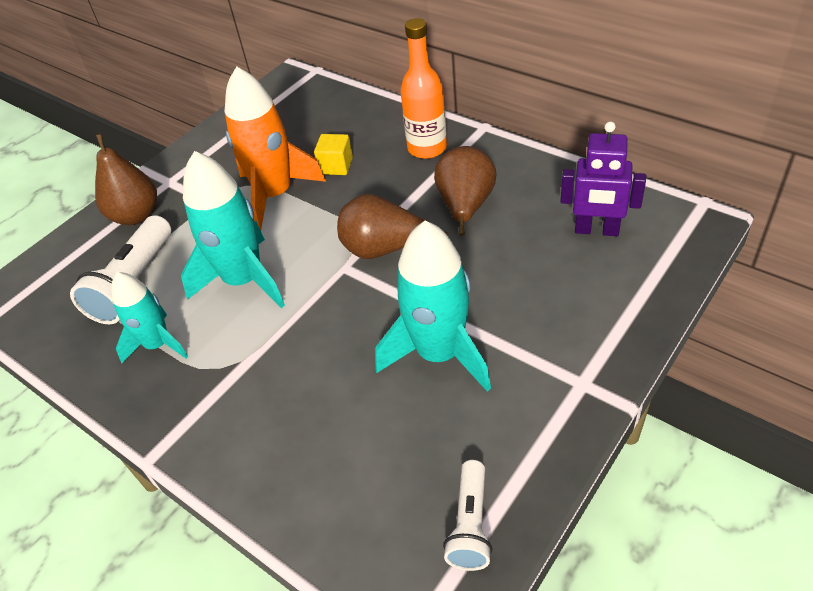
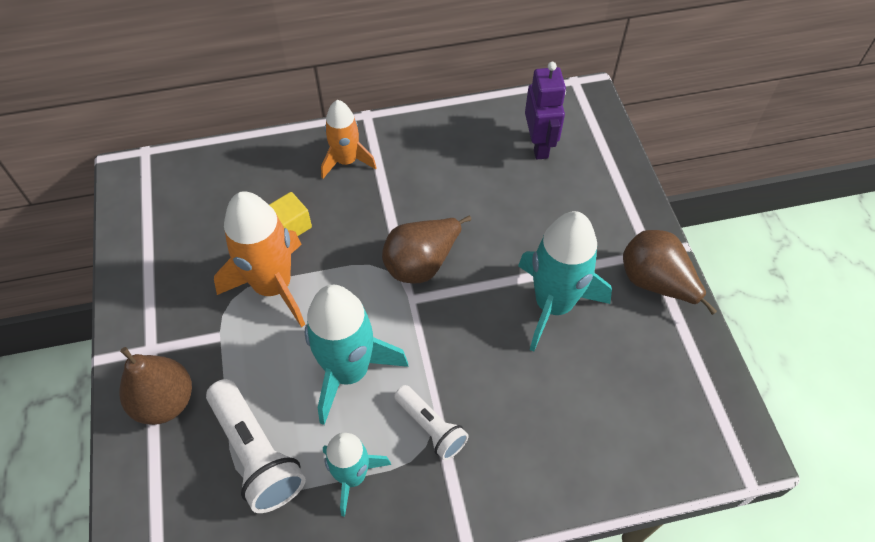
camera: 55 degrees left, 10 degrees up
orange bottle [401,18,447,159] -> orange rocket [321,100,377,178]
brown pear [434,146,496,236] -> brown pear moved to [623,230,717,315]
white flashlight [443,460,492,571] -> white flashlight moved to [394,385,469,460]
purple robot [560,122,646,236] -> purple robot turned 60 degrees counterclockwise [525,62,566,159]

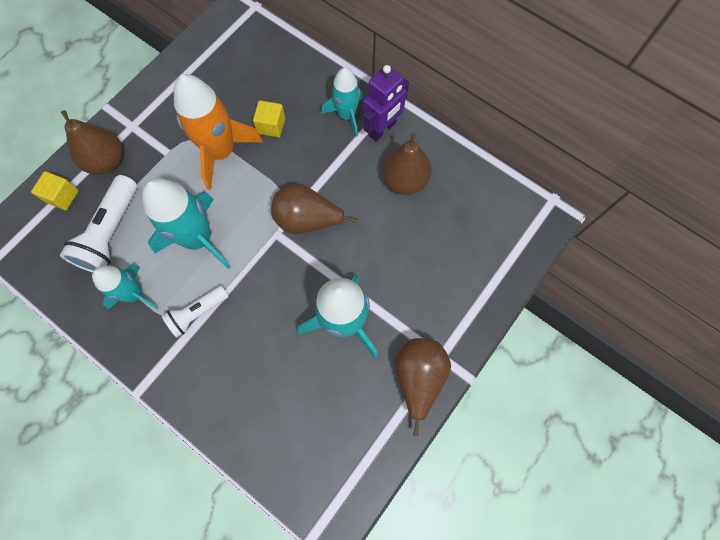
camera: 50 degrees right, 15 degrees up
orange rocket [321,100,377,178] -> turquoise rocket [321,67,363,137]
white flashlight [394,385,469,460] -> white flashlight turned 45 degrees clockwise [161,286,229,338]
purple robot [525,62,566,159] -> purple robot moved to [363,65,409,141]
none -> yellow cube [31,171,79,210]
none -> brown pear [382,133,432,195]

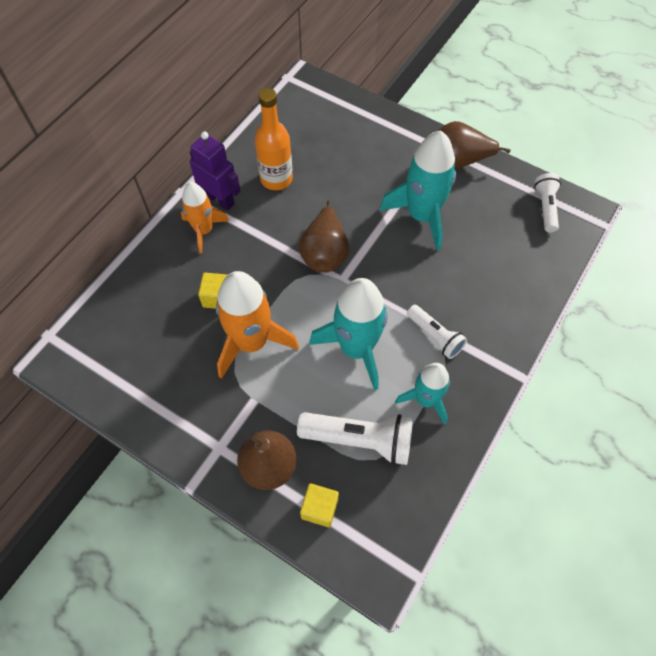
camera: 95 degrees left, 10 degrees down
turquoise rocket [321,67,363,137] -> orange rocket [181,182,229,254]
brown pear [382,133,432,195] -> orange bottle [255,88,293,190]
none -> white flashlight [534,173,561,232]

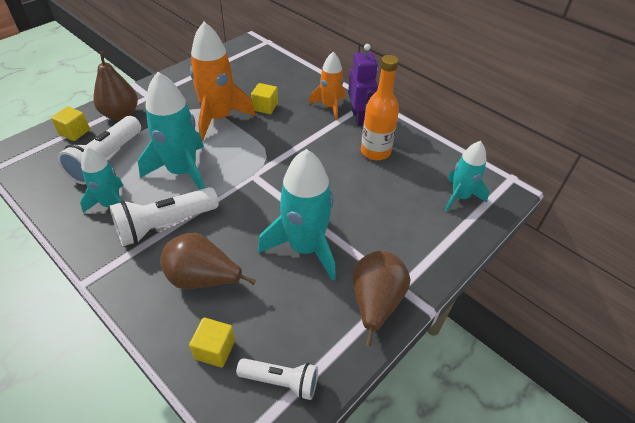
camera: 100 degrees right, 15 degrees down
purple robot [190,132,240,211] -> purple robot turned 60 degrees counterclockwise [348,44,378,126]
brown pear [299,200,349,273] -> brown pear moved to [160,233,256,289]
white flashlight [407,305,467,359] -> white flashlight [109,187,219,246], size x1.61
none -> yellow cube [189,318,235,368]
none -> turquoise rocket [445,141,489,212]

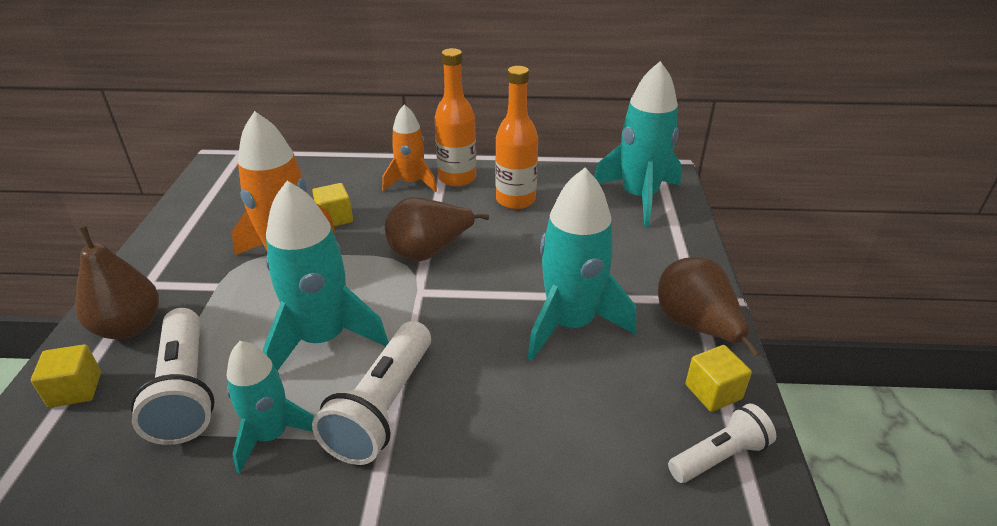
camera: 40 degrees left, 10 degrees down
brown pear [160,233,256,289] -> brown pear moved to [385,197,489,261]
yellow cube [189,318,235,368] -> yellow cube moved to [685,345,752,412]
purple robot [348,44,378,126] -> orange bottle [434,48,476,187]
turquoise rocket [445,141,489,212] -> turquoise rocket [594,61,682,227], size x1.61

